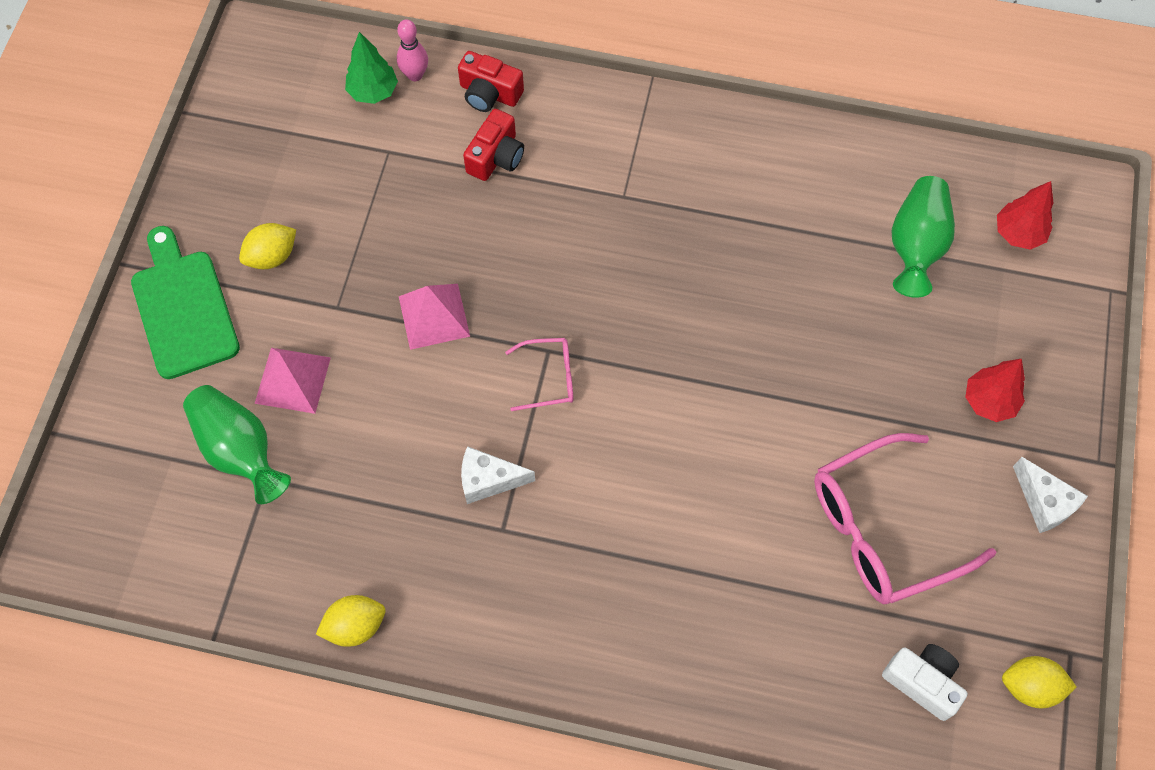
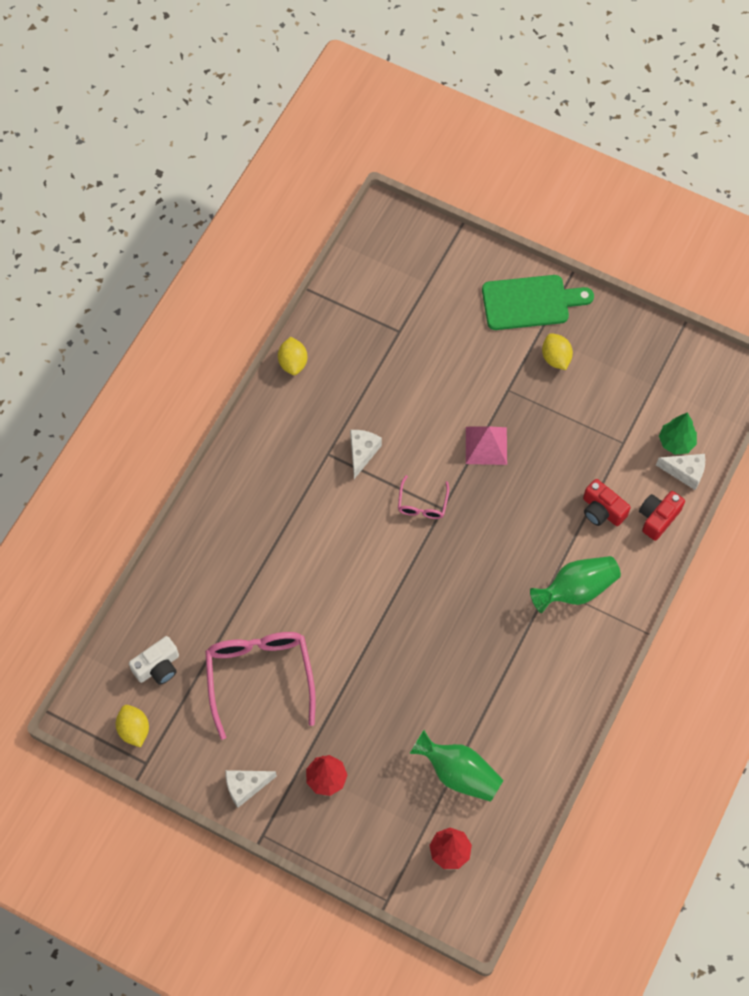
camera: 105 degrees right, 0 degrees up
green vase [183,385,291,504] -> green vase moved to [530,556,621,613]
pink pyramid [254,348,331,414] -> none
pink bowling pin [397,19,428,81] -> white cheese [656,454,705,490]
yellow lemon [1002,656,1077,708] -> yellow lemon turned 45 degrees counterclockwise [116,705,149,747]

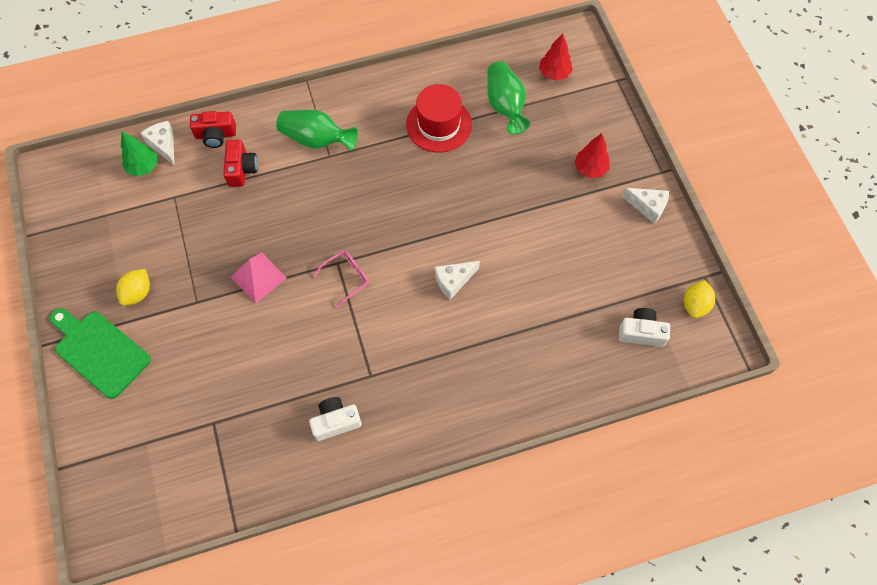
camera: 135 degrees left, 0 degrees up
pink glasses [205,632,316,740] -> none
yellow lemon [278,337,307,375] -> none
white cheese [350,430,382,479] -> white cheese moved to [435,261,480,300]
none -> white camera [309,397,362,441]
none -> red hat [406,84,472,153]

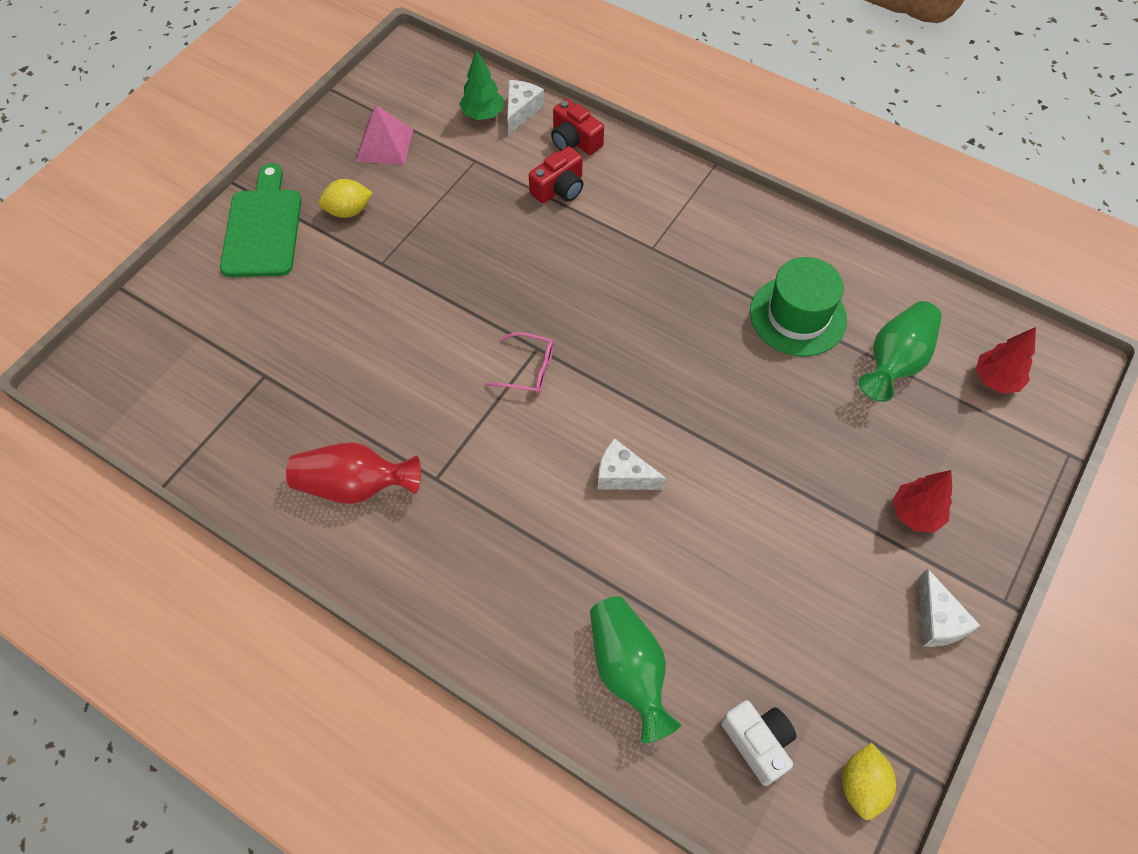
camera: 50 degrees right, 5 degrees down
pink pyramid [231,252,287,304] -> pink pyramid moved to [356,105,413,165]
green vase [276,110,358,151] -> green vase moved to [590,596,681,743]
white camera [309,397,362,441] -> red vase [286,442,421,504]
red hat [406,84,472,153] -> green hat [750,257,847,356]
yellow lemon [684,280,715,318] -> yellow lemon turned 60 degrees counterclockwise [842,743,896,820]

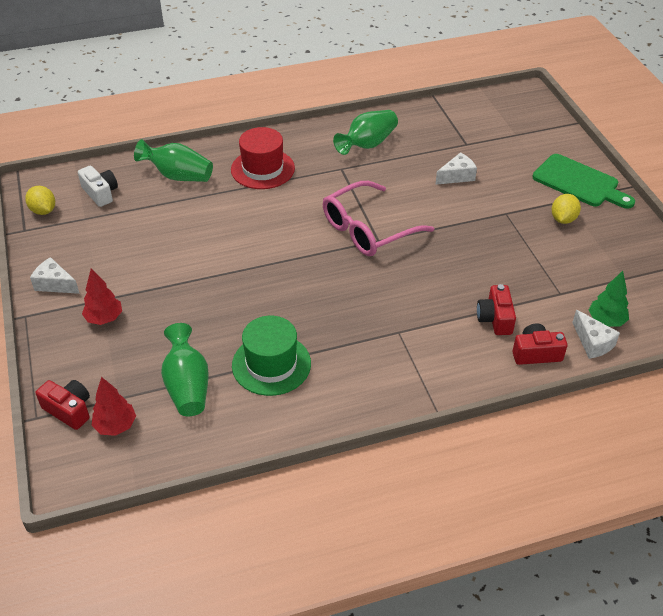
camera: 130 degrees right, 15 degrees down
red vase [286,442,421,504] -> green vase [333,110,398,155]
pink pyramid [356,105,413,165] -> none
pink glasses [485,332,554,394] -> pink glasses [323,181,434,256], size x2.04
white cheese [598,438,666,490] -> white cheese moved to [435,152,477,185]
white camera [721,700,797,786] -> white camera turned 135 degrees counterclockwise [78,166,118,207]
none -> red camera [36,380,90,430]
none -> red hat [231,127,295,189]

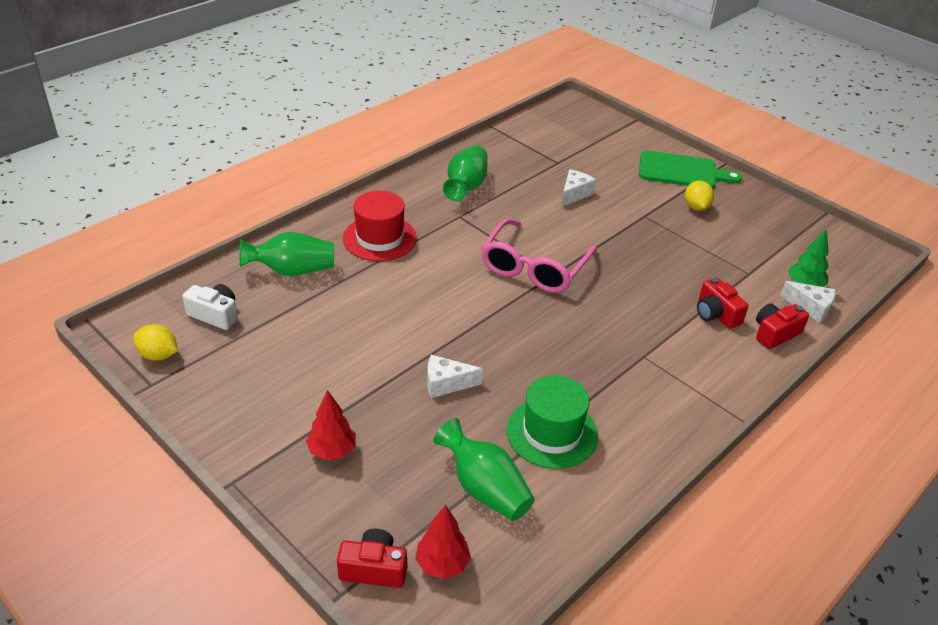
camera: 30 degrees left, 5 degrees down
white cheese [30,257,80,294] -> white cheese moved to [427,355,483,398]

